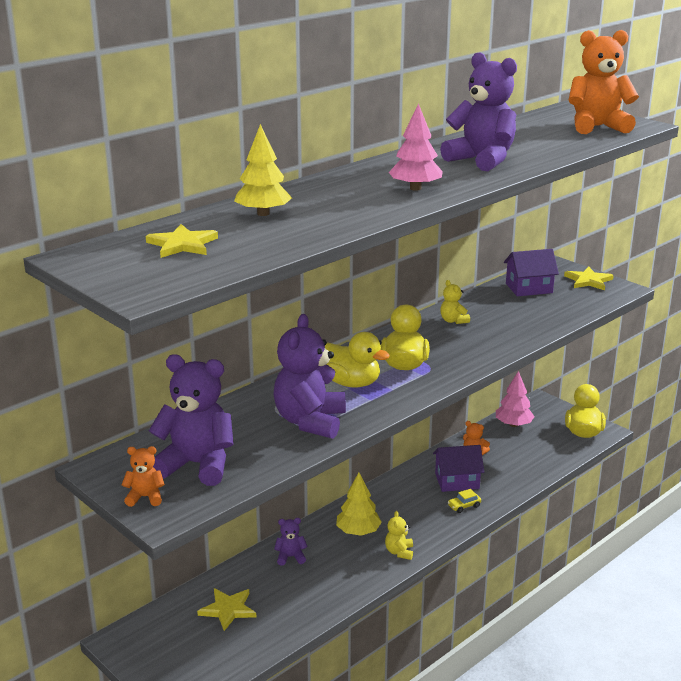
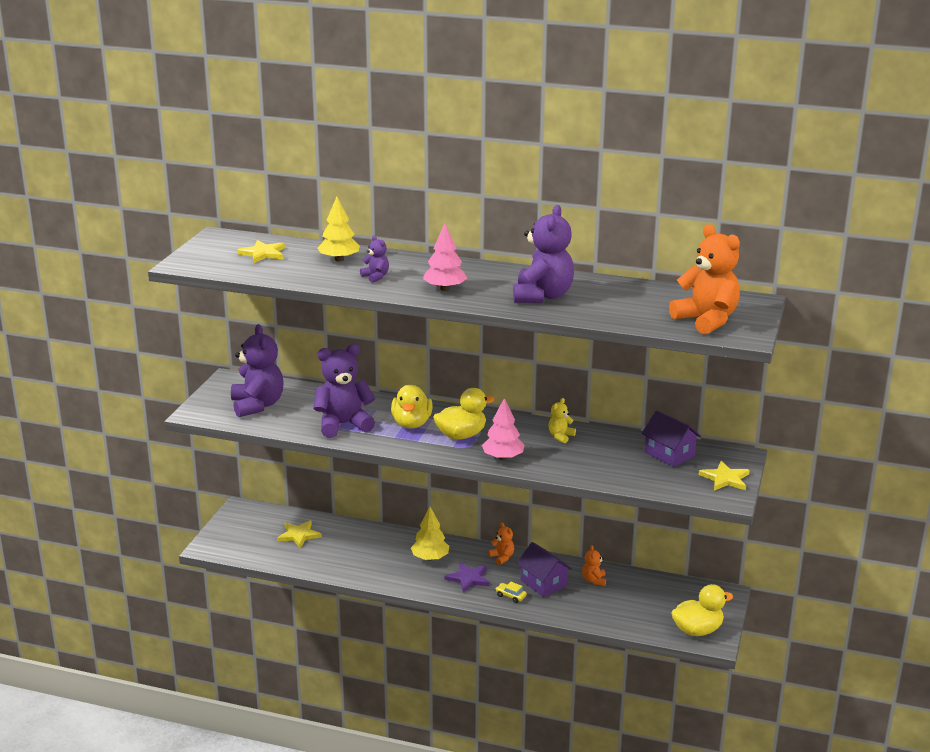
camera: 60 degrees right, 0 degrees up
orange teddy bear [122,446,165,507] -> orange teddy bear moved to [488,522,514,565]
purple teddy bear [274,518,308,566] -> purple teddy bear moved to [360,236,389,283]
yellow teddy bear [385,511,413,560] -> none
pink tree [496,371,535,427] -> pink tree moved to [482,398,524,460]
none -> purple star [444,562,490,593]

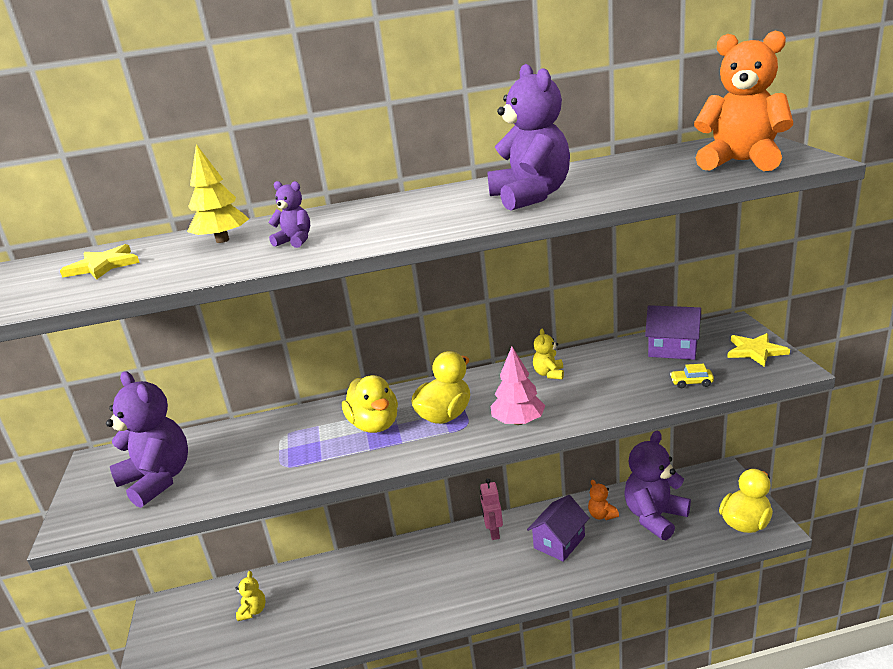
camera: 25 degrees left, 0 degrees up
yellow star [277,520,322,549] -> yellow teddy bear [236,571,266,621]
purple teddy bear [313,344,375,438] -> purple teddy bear moved to [624,431,691,540]
yellow tree [411,507,449,561] -> none
pink tree [423,223,467,291] -> none
purple star [444,562,490,593] -> none
orange teddy bear [488,522,514,565] -> pink robot [480,478,503,540]
yellow car [496,582,527,603] -> yellow car moved to [670,364,714,388]
purple house [517,542,572,597] -> purple house turned 75 degrees counterclockwise [527,495,589,562]

